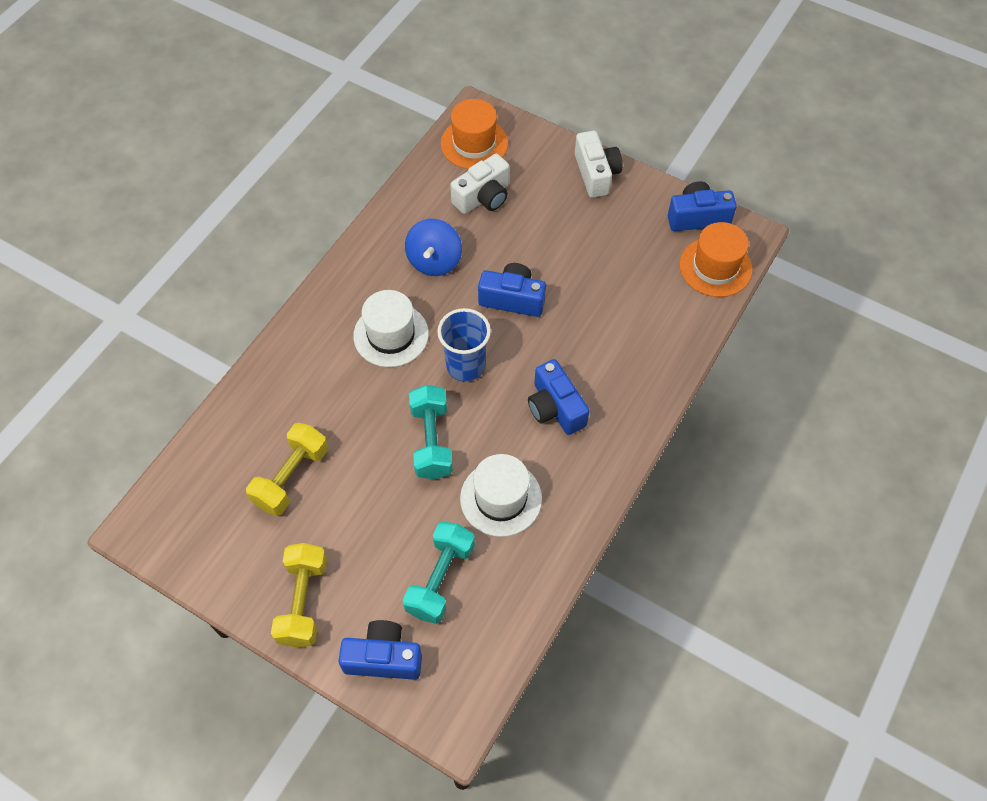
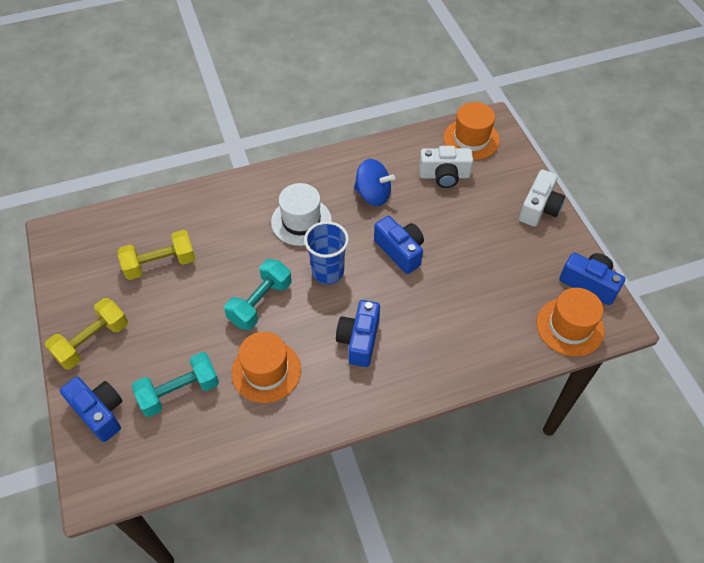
camera: 40 degrees right, 5 degrees down
blue spinning top [405,219,462,276] -> blue spinning top turned 120 degrees counterclockwise [354,159,395,206]
white hat [460,454,542,537] -> orange hat [231,332,301,403]

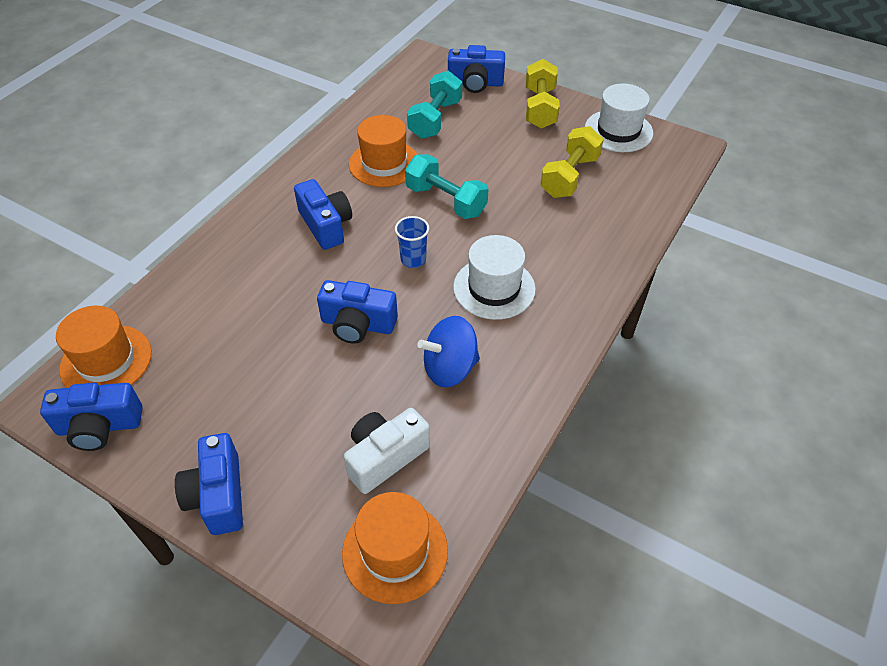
camera: 140 degrees right, 5 degrees down
turquoise dumbbell [224,259,292,330] -> turquoise dumbbell turned 45 degrees counterclockwise [405,154,488,219]
blue cup [304,221,349,284] -> blue cup [395,216,429,268], size x0.63
white camera [519,170,565,227] -> blue camera [175,433,243,535]
none -> white hat [585,84,653,152]

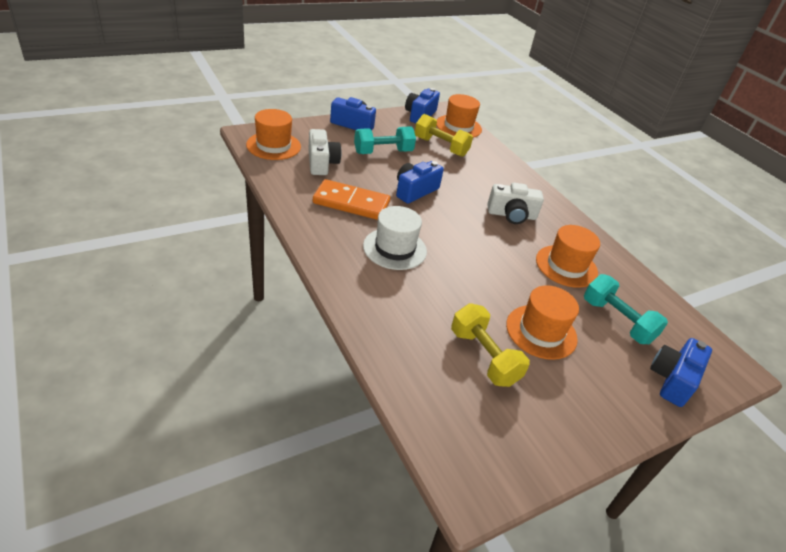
camera: 115 degrees right, 10 degrees down
blue camera [294,179,352,250] -> white camera [487,183,544,224]
blue cup [395,216,429,268] -> none
turquoise dumbbell [405,154,488,219] -> turquoise dumbbell moved to [354,126,416,154]
blue spinning top [417,316,480,388] -> orange domino [313,179,390,220]
yellow dumbbell [526,59,560,129] -> yellow dumbbell moved to [415,114,473,157]
white hat [585,84,653,152] -> none
none -> orange hat [506,285,579,360]

